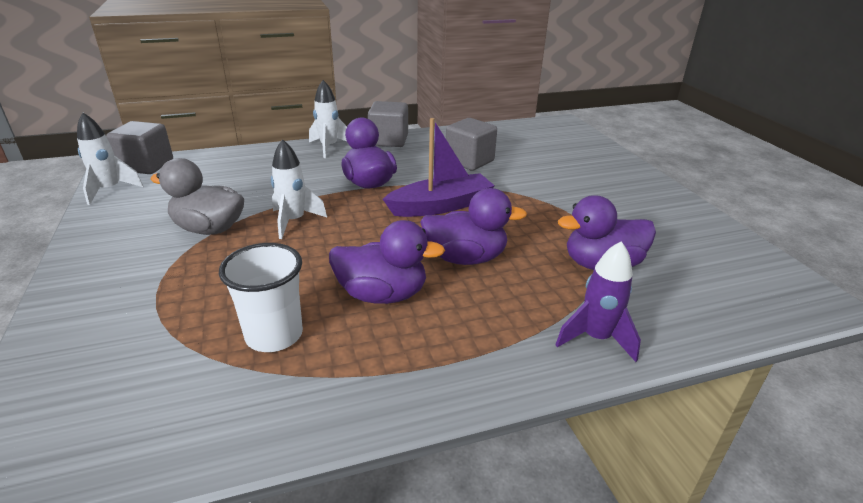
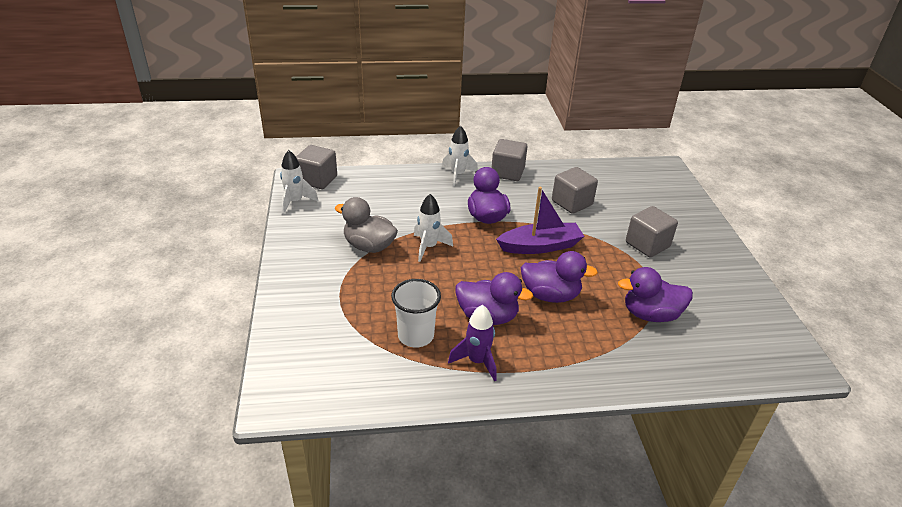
camera: 10 degrees right, 5 degrees up
purple rocket [555,241,641,362] -> purple rocket moved to [448,305,497,382]
none -> grey cube [626,206,678,257]

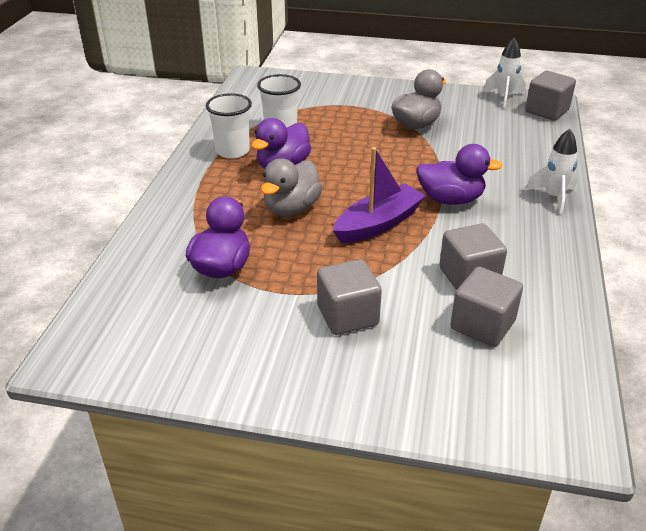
camera: 110 degrees right, 0 degrees up
white rocket [414,194,453,262] -> none
purple rocket [448,305,497,382] -> white cup [206,93,252,159]
grey cube [492,139,527,181] -> grey cube moved to [450,267,523,347]
purple boat [496,187,585,254] -> purple boat turned 135 degrees counterclockwise [333,147,426,243]
purple duck [521,251,598,303] -> grey duck [261,159,322,216]

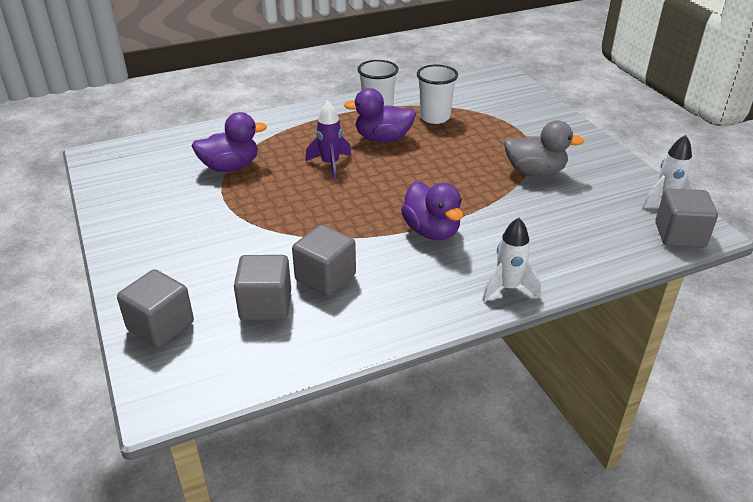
camera: 55 degrees right, 0 degrees up
grey duck [261,159,322,216] -> purple rocket [305,101,351,179]
grey cube [317,259,382,335] -> grey cube moved to [117,269,194,348]
purple boat [333,147,426,243] -> none

